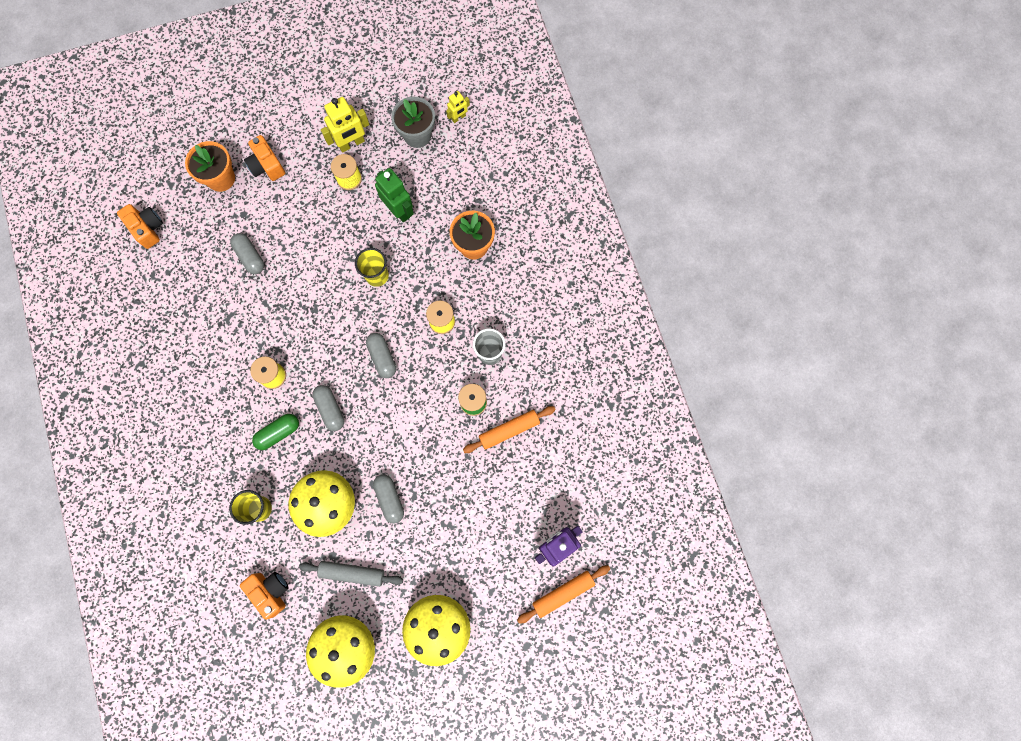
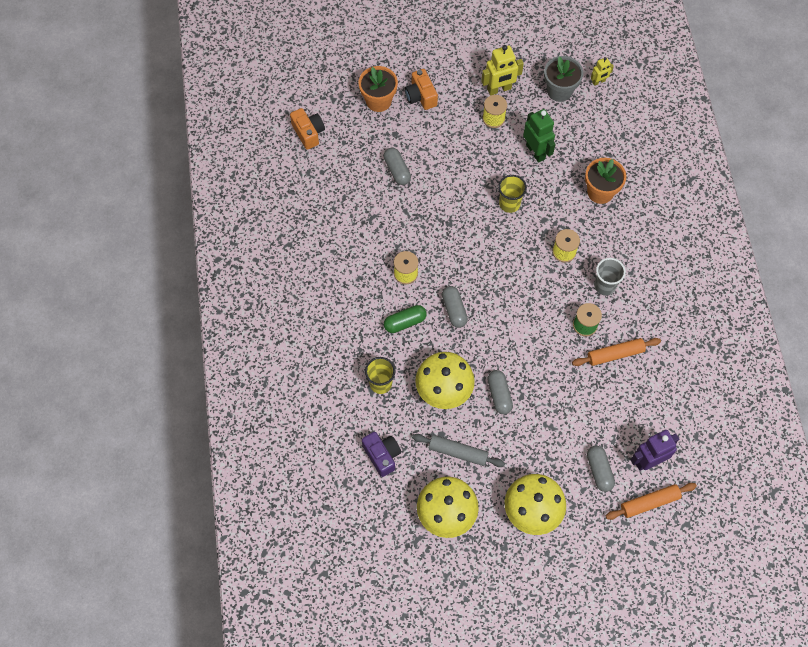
camera: 10 degrees right, 10 degrees down
orange camera [240,572,289,620] -> purple camera [362,432,401,477]
grey capsule [366,333,396,378] -> grey capsule moved to [587,446,615,492]

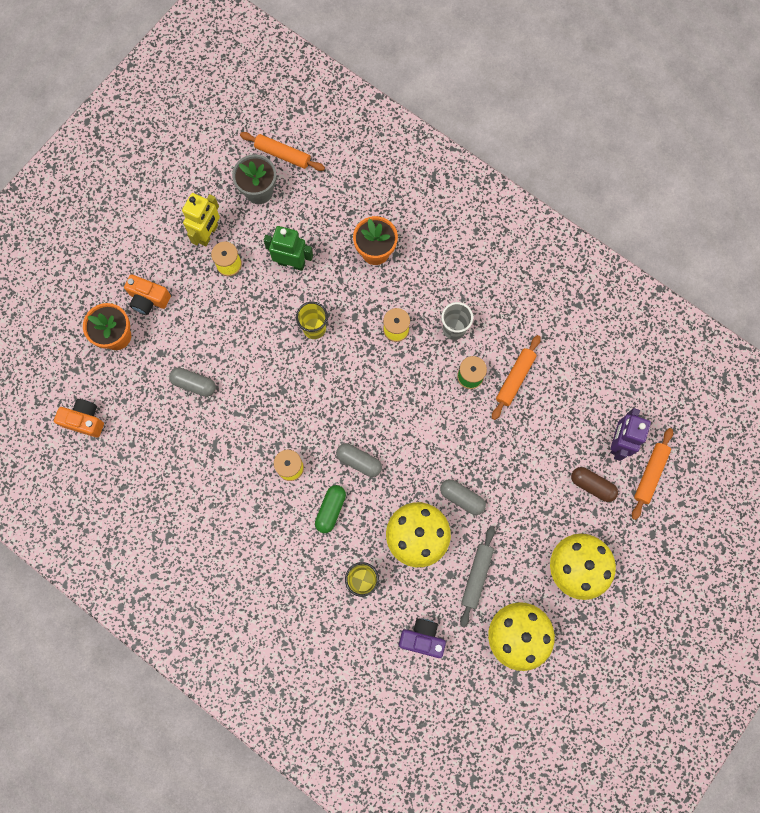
camera: 45 degrees left, 10 degrees up
grey rolling pin [412,434,505,467] -> grey rolling pin turned 45 degrees counterclockwise [460,526,495,628]
grey capsule [587,446,615,492] -> brown capsule [571,467,618,502]
yellow robot [591,57,614,86] -> orange rolling pin [240,132,325,171]

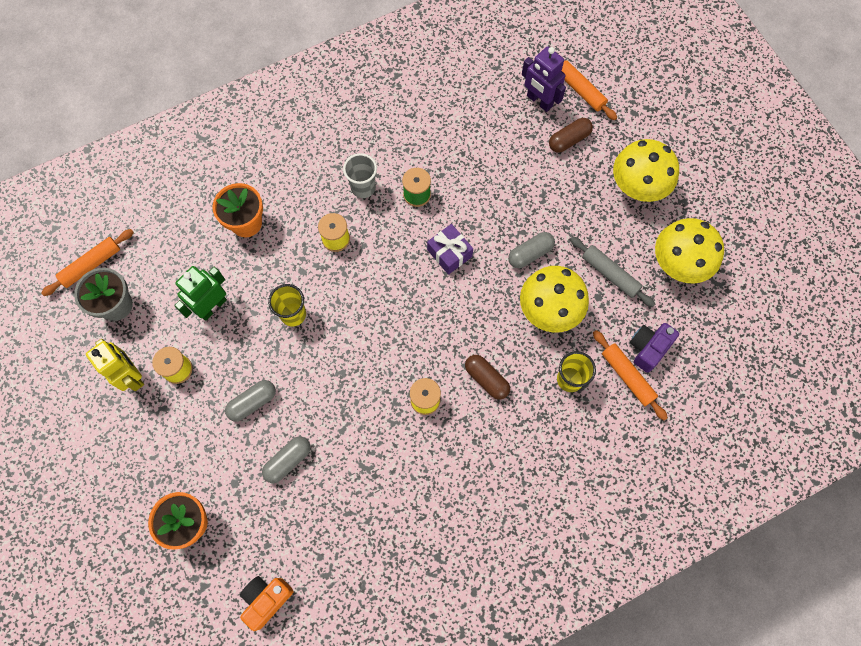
camera: 65 degrees left, 5 degrees down
orange camera [124,274,171,315] -> none
green capsule [315,485,346,533] -> brown capsule [465,355,510,400]
grey capsule [336,443,382,477] -> grey capsule moved to [225,380,276,421]
orange rolling pin [492,335,540,420] -> orange rolling pin moved to [593,330,668,420]
none -> purple gift [427,224,473,275]

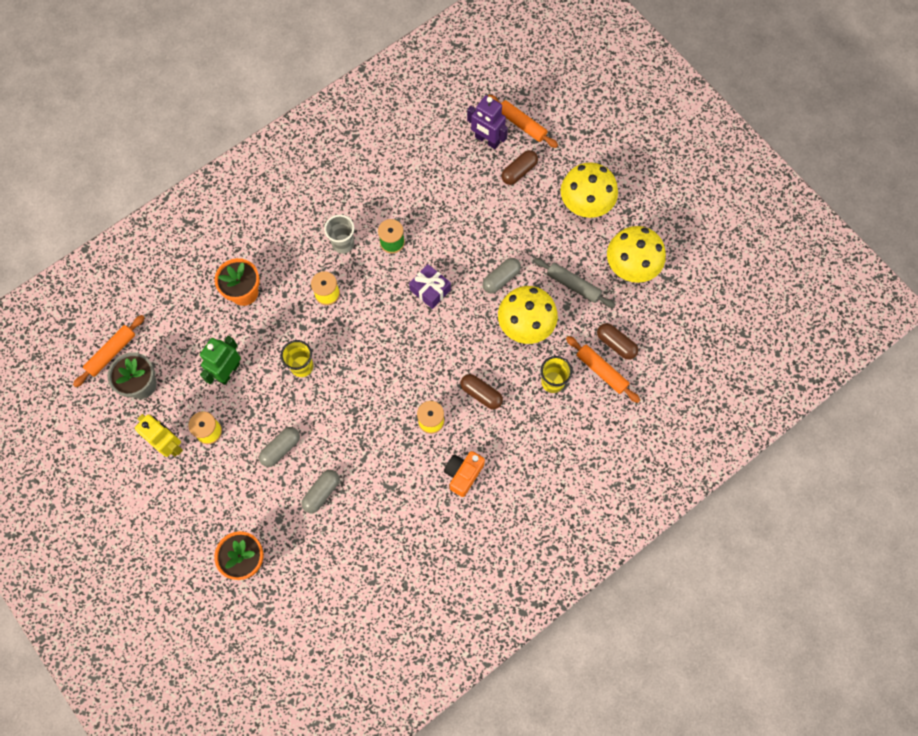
camera: 10 degrees left, 0 degrees up
orange camera [240,576,293,631] -> orange camera moved to [444,451,485,497]
purple camera [630,323,679,373] -> brown capsule [597,323,638,360]

